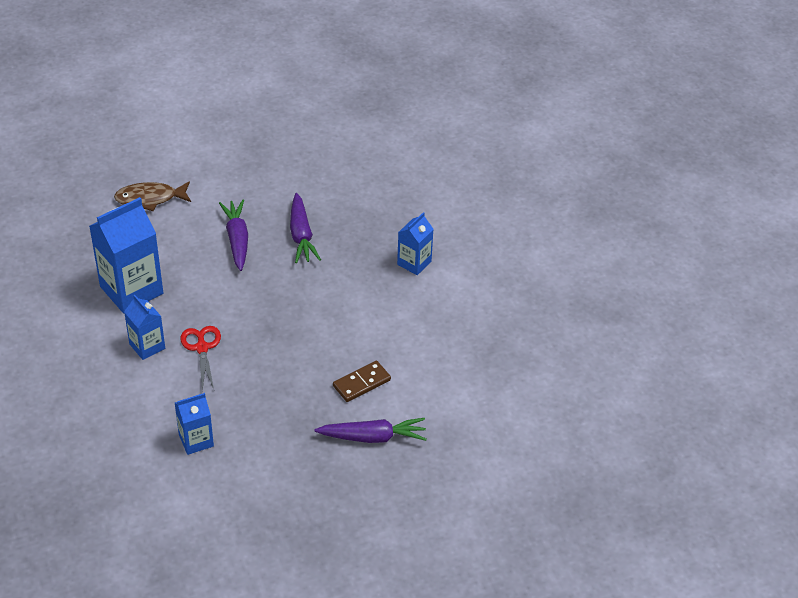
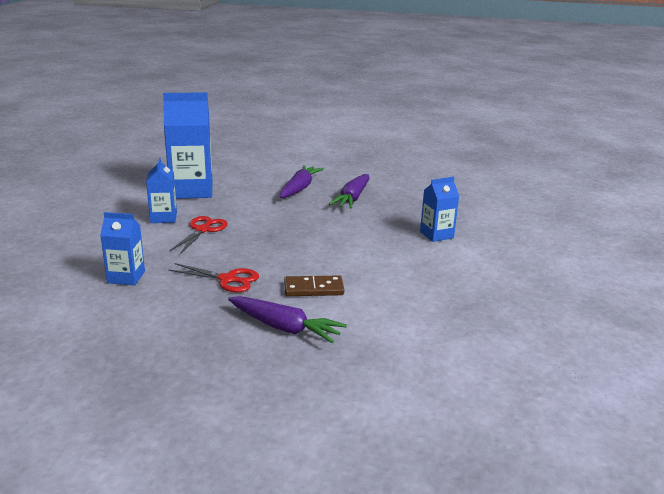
camera: 30 degrees right, 20 degrees down
brown fish [114,181,191,211] -> none
none -> red scissors [168,263,259,292]

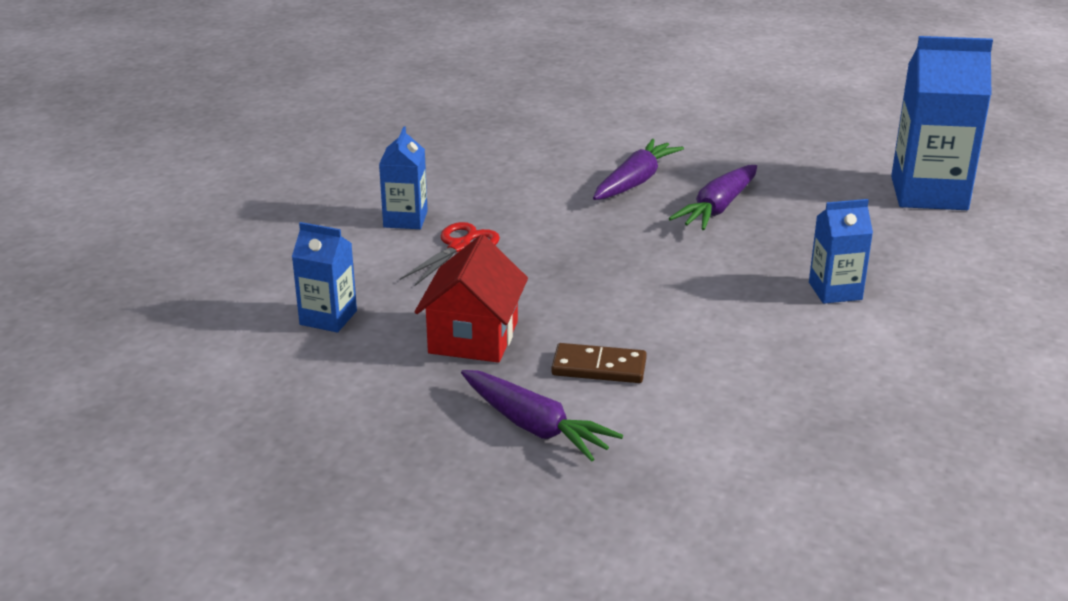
camera: 15 degrees right, 5 degrees up
blue carton [163,93,213,199] -> blue carton moved to [891,36,993,210]
red scissors [168,263,259,292] -> red house [415,235,528,363]

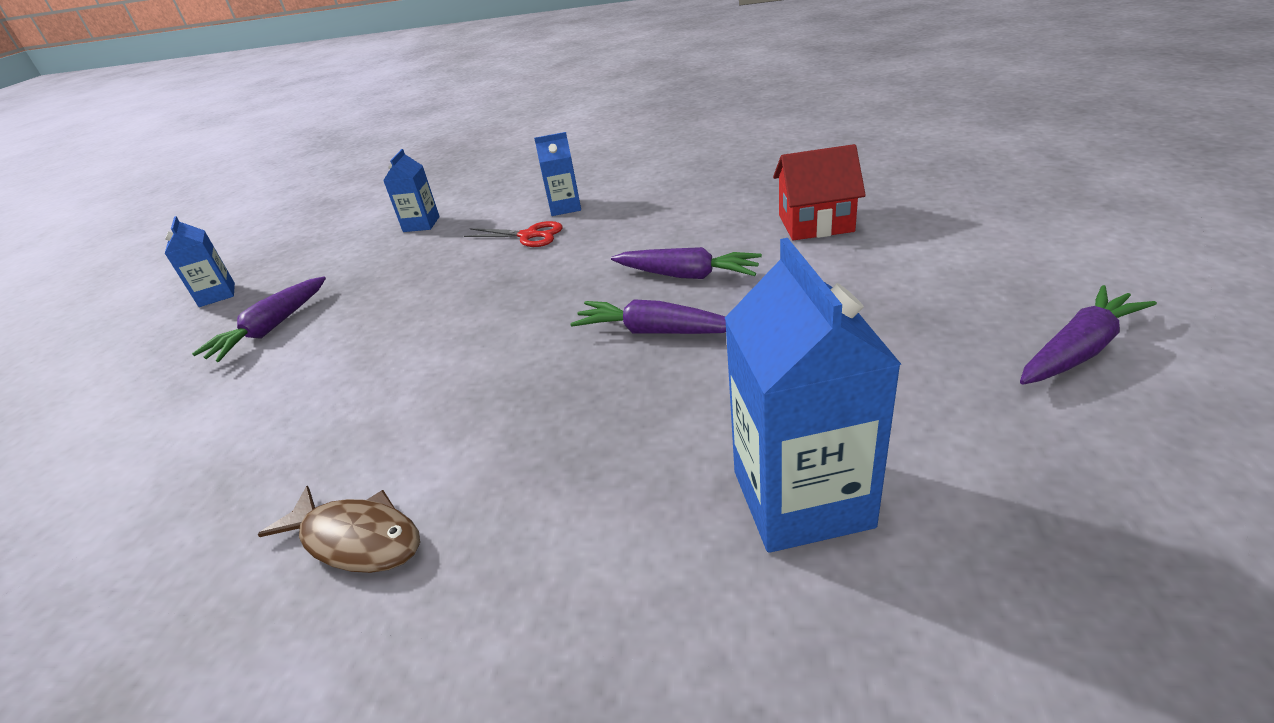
camera: 80 degrees right, 5 degrees up
red house [415,235,528,363] -> red house moved to [773,144,866,241]
brown domino [551,343,647,383] -> none
blue carton [809,199,873,304] -> blue carton moved to [165,216,235,307]
none -> brown fish [257,486,420,573]
none -> purple carrot [1020,285,1157,385]

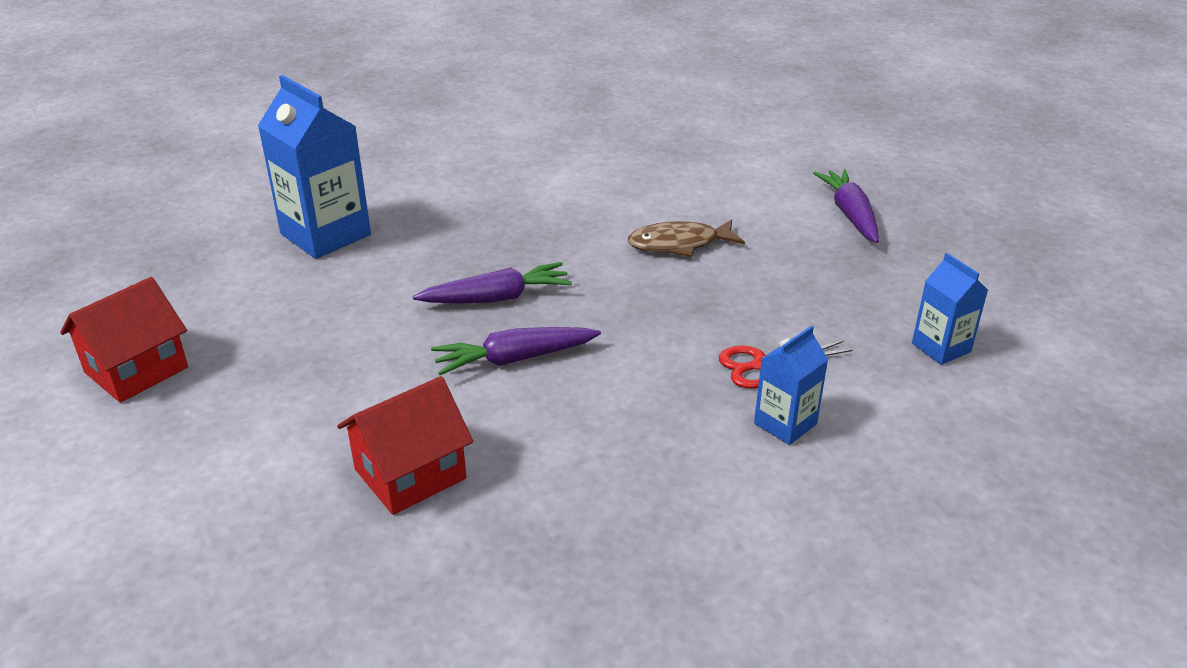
camera: 140 degrees right, 0 degrees up
blue carton [165,216,235,307] -> none
brown fish [257,486,420,573] -> brown fish moved to [628,219,745,257]
purple carrot [1020,285,1157,385] -> red house [60,277,188,403]

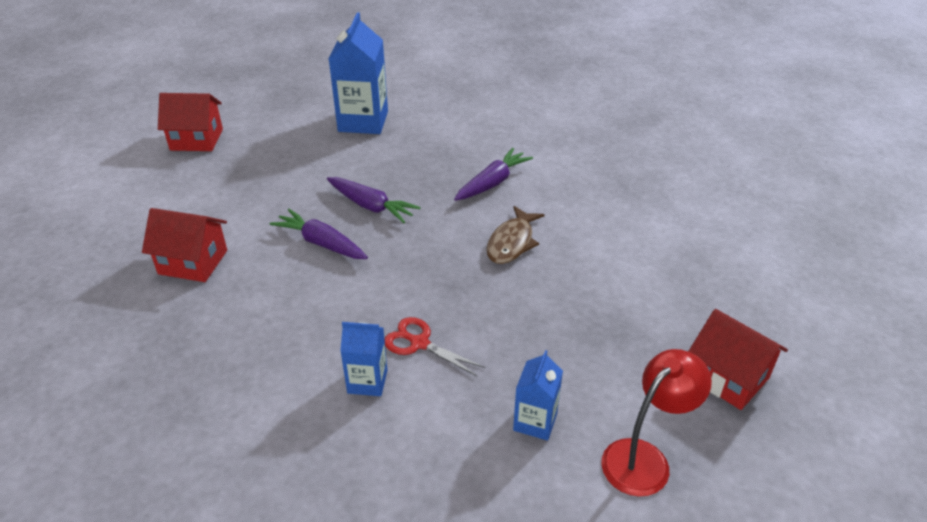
camera: 50 degrees right, 5 degrees up
brown fish [628,219,745,257] -> brown fish turned 105 degrees counterclockwise [487,206,545,264]
purple carrot [813,169,879,243] -> purple carrot moved to [454,148,533,201]
none -> red lamp [601,349,712,497]
none -> red house [688,309,788,410]

